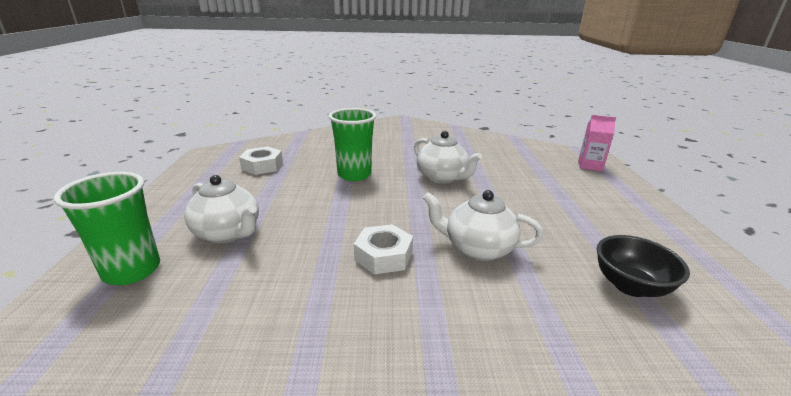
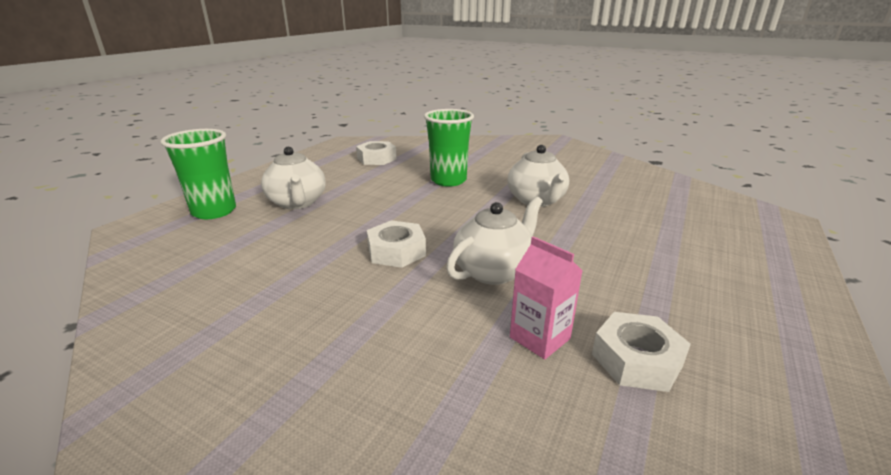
camera: 30 degrees right, 0 degrees up
white teapot [423,190,543,261] -> white teapot turned 90 degrees clockwise [446,196,543,285]
pink carton [578,115,616,171] -> pink carton moved to [510,236,583,359]
black bowl [597,235,690,297] -> white nut [592,312,691,392]

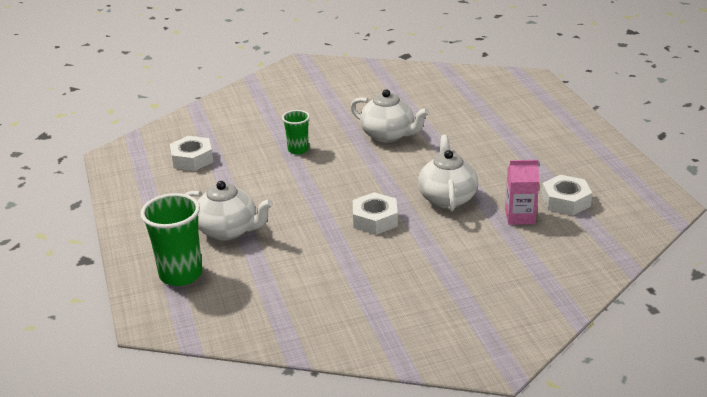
camera: 45 degrees left, 5 degrees up
green cup [424,109,474,187] -> green cup [282,110,310,155], size x0.58

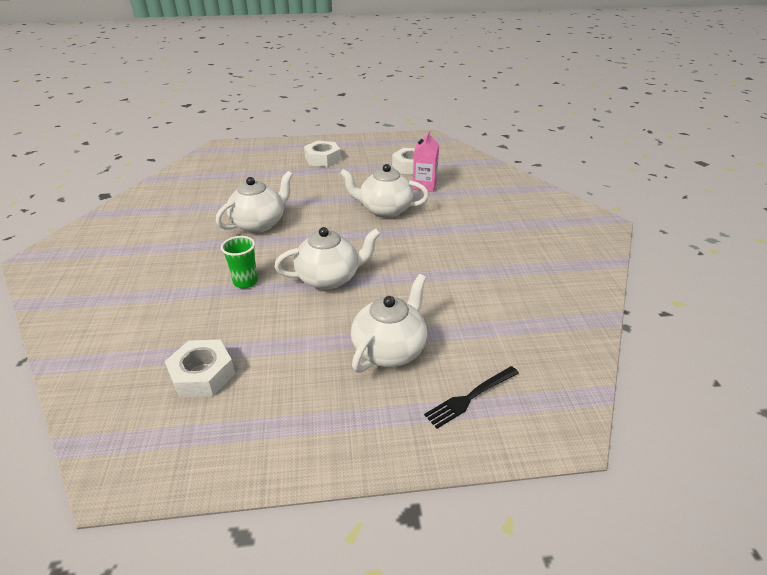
camera: 80 degrees left, 5 degrees up
green cup [140,193,202,286] -> black fork [424,366,519,429]
white nut [353,192,398,235] -> white nut moved to [304,141,341,167]
none -> white teapot [274,227,381,290]

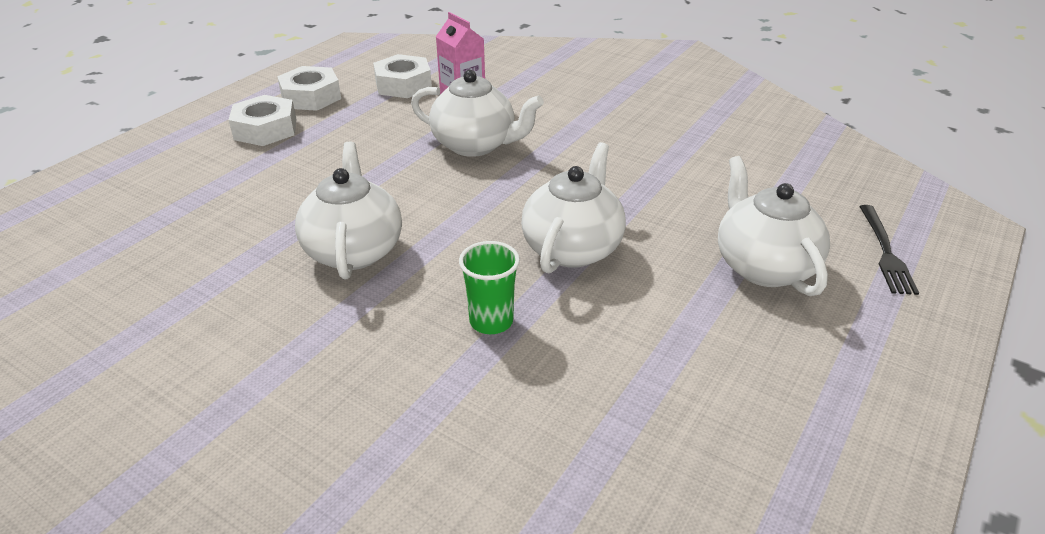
camera: 50 degrees left, 0 degrees up
white nut [165,340,235,397] -> white nut moved to [277,66,341,111]
white teapot [340,164,429,218] -> white teapot turned 120 degrees counterclockwise [411,70,544,157]

